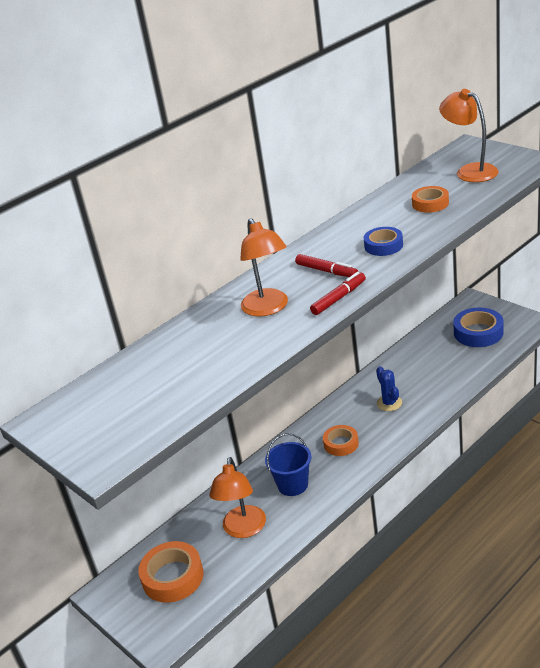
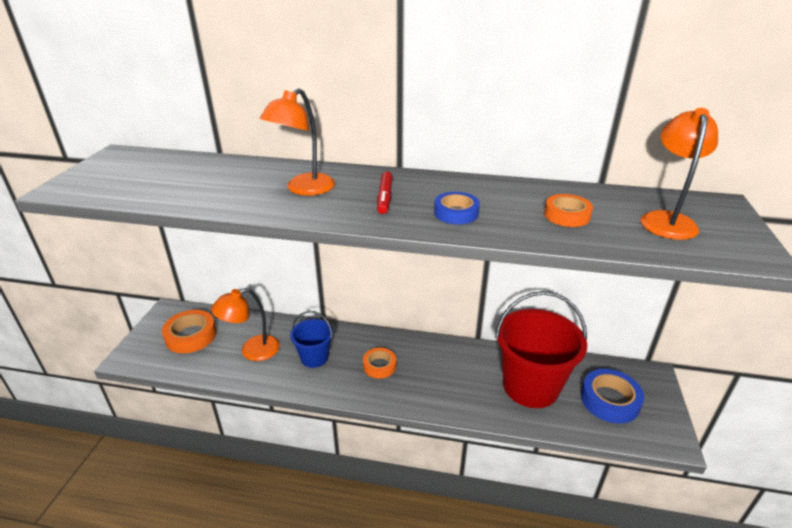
camera: 50 degrees right, 0 degrees up
red marker [310,272,366,315] -> none
blue cactus [376,366,402,411] -> none
none -> red bucket [495,291,587,408]

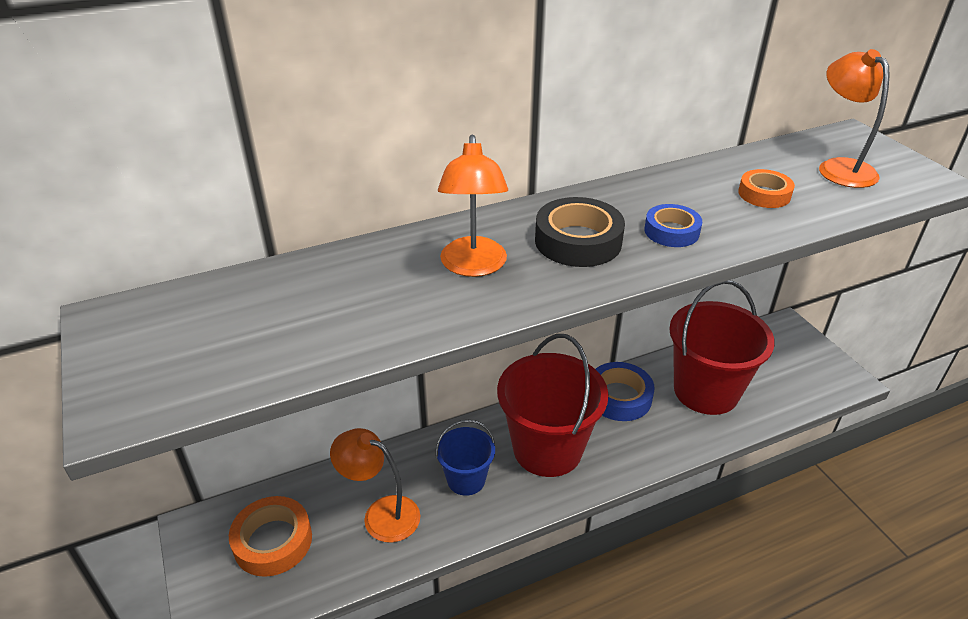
camera: 35 degrees left, 5 degrees up
orange lamp [211,288,280,361] -> orange lamp turned 90 degrees clockwise [330,428,420,543]
orange tape [363,348,396,379] -> red bucket [497,334,608,477]
red marker [377,172,393,214] -> black tape [535,197,625,267]
blue tape [581,369,644,424] -> blue tape moved to [595,362,655,421]

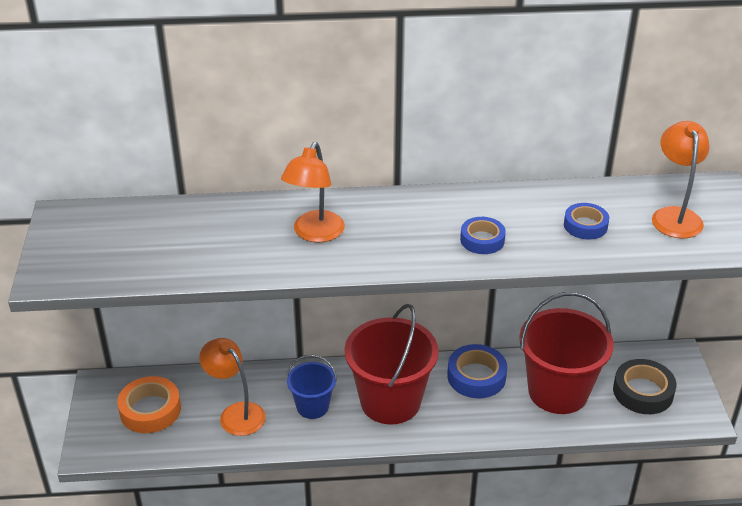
camera: 20 degrees right, 0 degrees up
black tape [535,197,625,267] -> black tape moved to [613,359,676,414]
orange tape [738,169,795,208] -> blue tape [564,203,609,239]

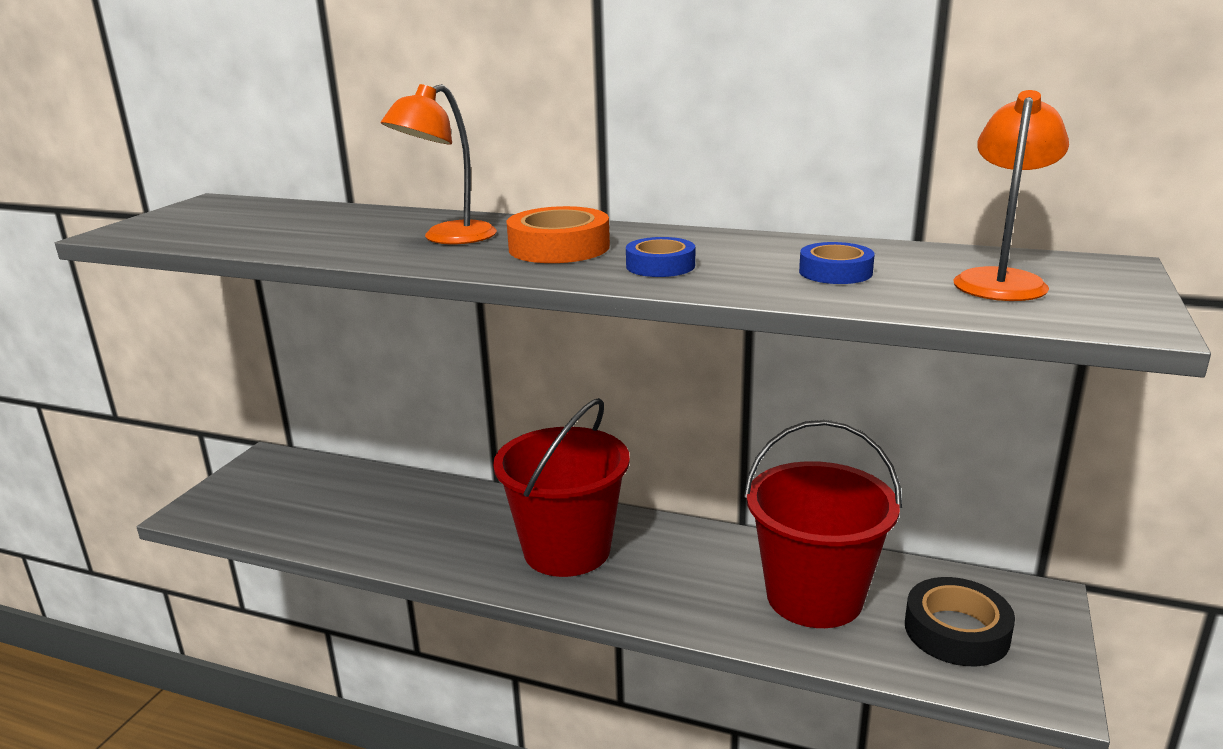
camera: 25 degrees right, 15 degrees down
orange tape [117,376,181,433] -> orange tape moved to [507,206,610,263]
orange lamp [199,338,266,436] -> none
blue bucket [286,354,337,419] -> none
blue tape [447,344,507,398] -> none

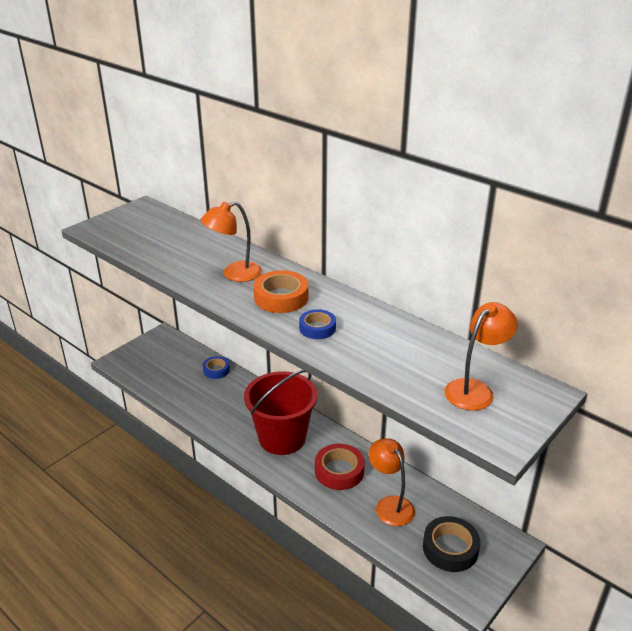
camera: 20 degrees right, 10 degrees up
red bucket [744,420,902,628] -> orange lamp [369,438,415,526]
blue tape [799,242,875,284] -> blue tape moved to [202,356,230,379]
none -> red tape [315,444,365,490]

